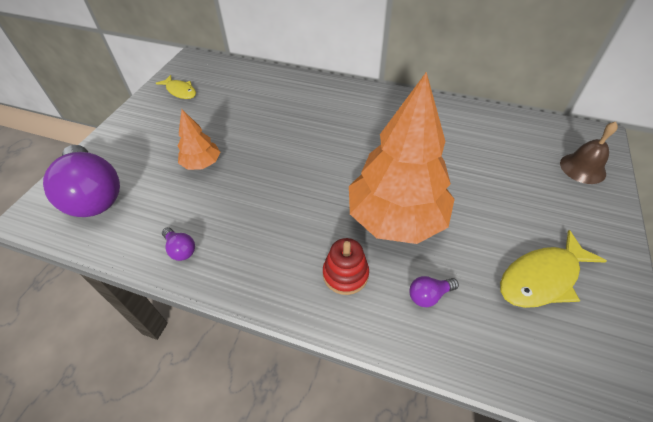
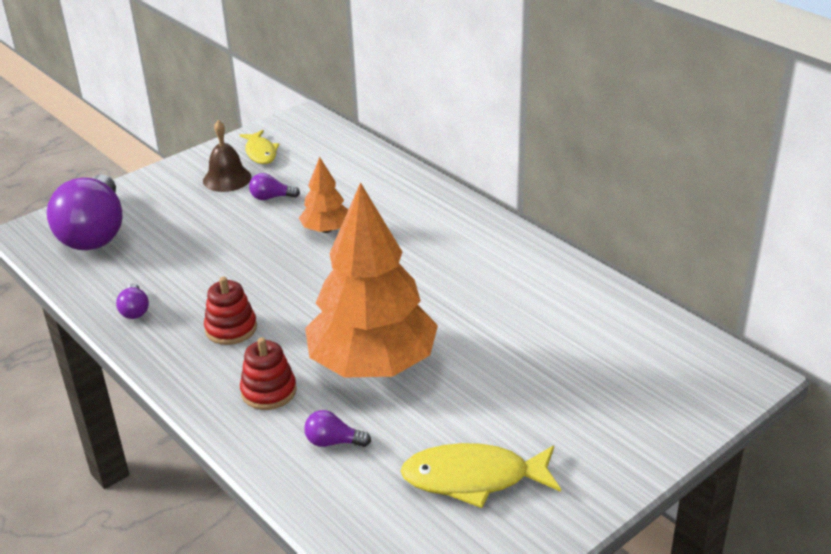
camera: 30 degrees right, 15 degrees down
orange tree [178,110,220,170] -> orange tree moved to [299,157,348,233]
brown bell [560,122,618,184] -> brown bell moved to [203,120,252,192]
none -> red stacking toy [204,277,257,345]
none -> purple light bulb [249,173,300,200]

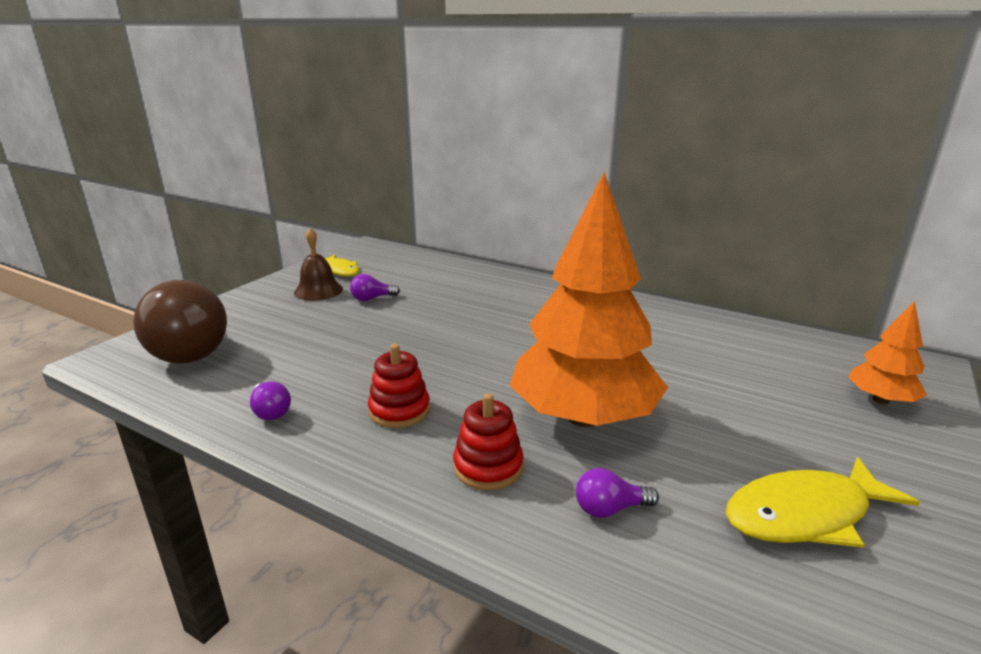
camera: 20 degrees left, 10 degrees down
purple light bulb [47,174,123,250] -> brown light bulb [133,280,227,364]
orange tree [299,157,348,233] -> orange tree moved to [848,301,927,404]

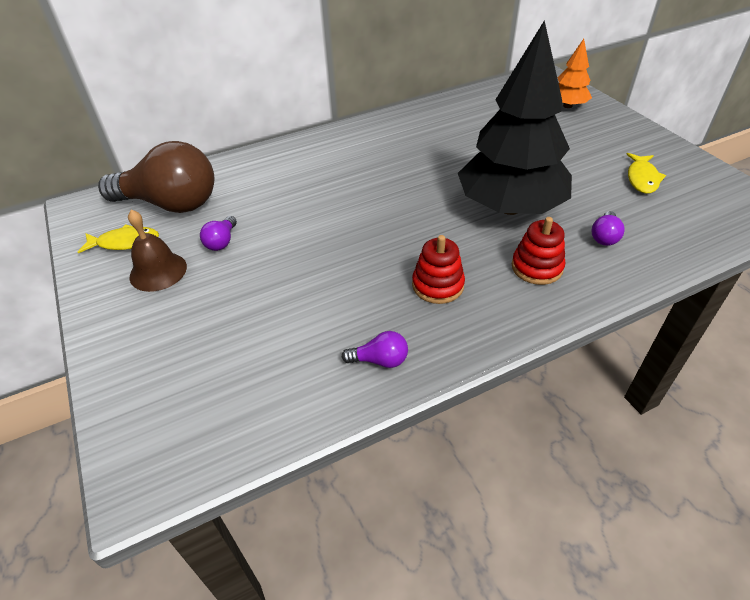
camera: 55 degrees left, 20 degrees up
brown light bulb [133,280,227,364] -> brown light bulb moved to [98,141,214,213]
orange tree [509,172,668,427] -> black tree [458,20,572,215]
yellow fish [726,457,920,548] -> yellow fish [626,153,666,194], size x0.64

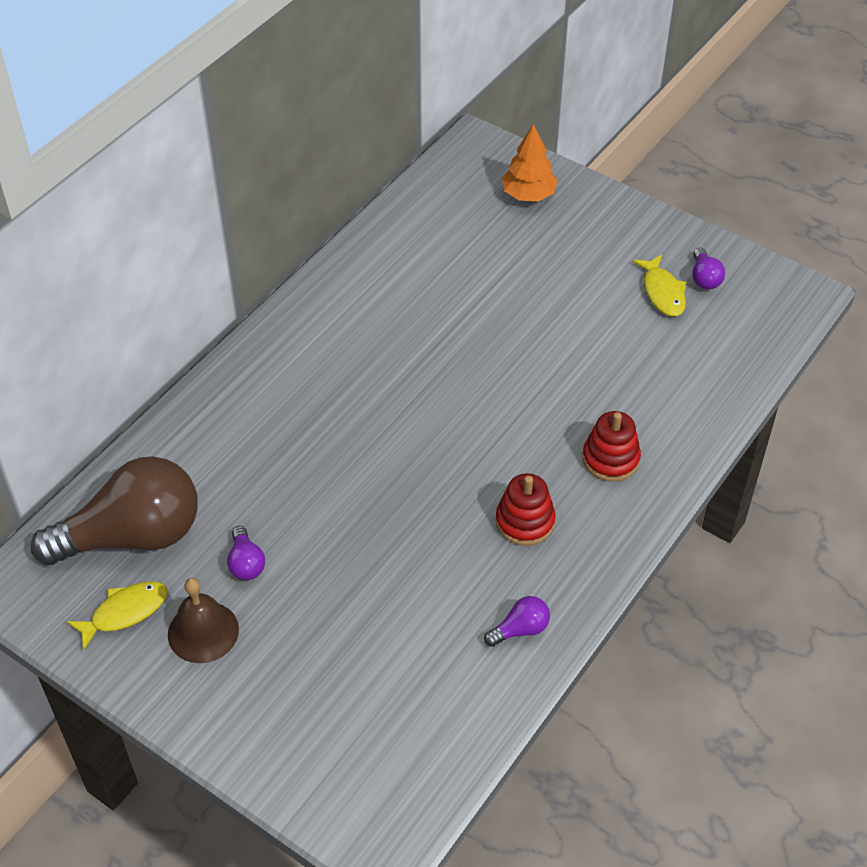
camera: 30 degrees left, 5 degrees up
black tree [458,20,572,215] -> none
purple light bulb [592,211,625,246] -> purple light bulb moved to [692,248,725,290]

